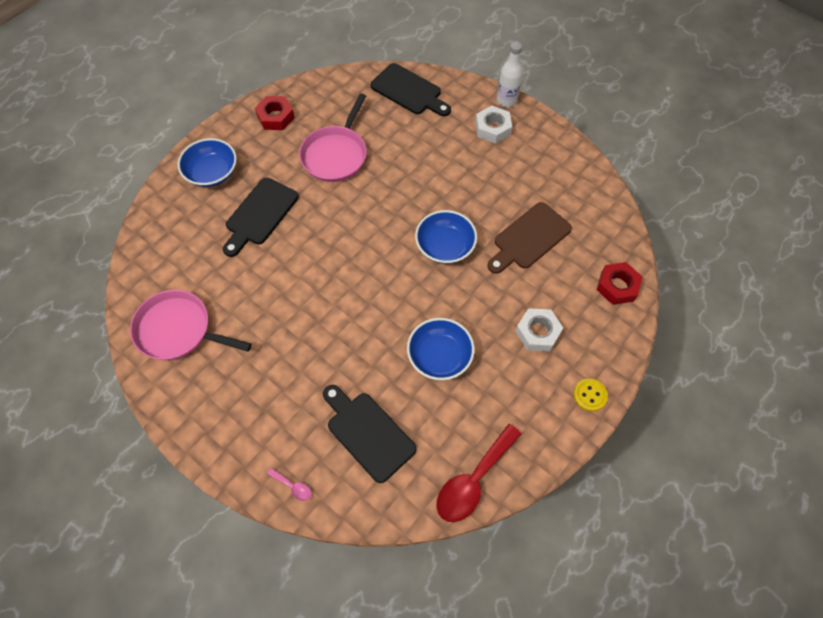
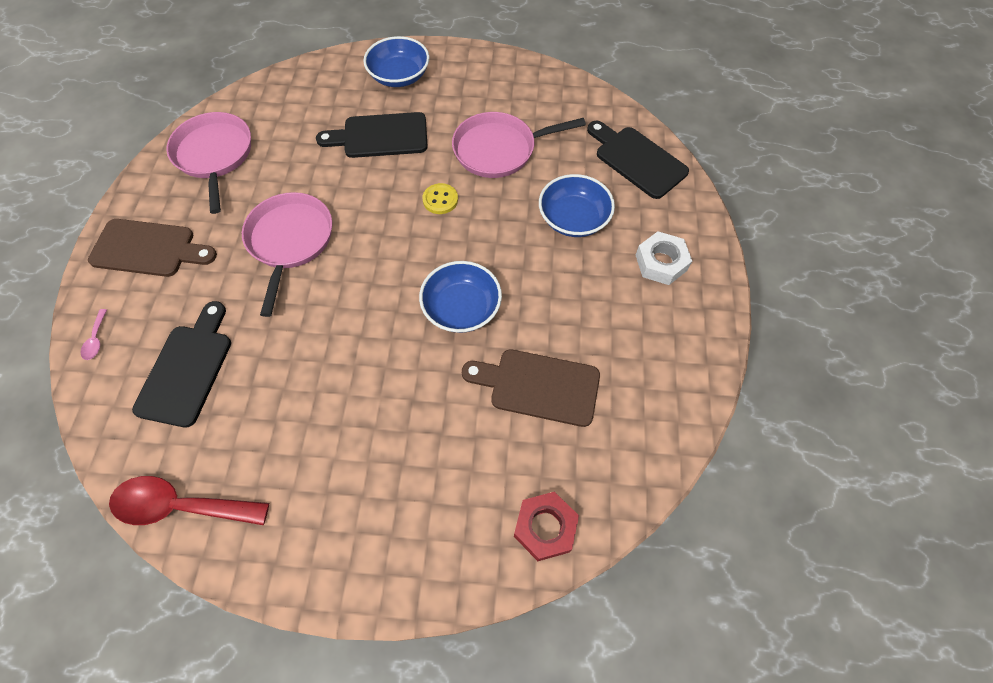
camera: 55 degrees right, 0 degrees up
red nut [255,96,295,130] -> none
black cutting board [371,63,451,116] -> black cutting board turned 135 degrees clockwise [587,121,689,199]
blue bowl [407,318,475,380] -> blue bowl moved to [539,174,615,237]
white bottle [497,42,523,107] -> none
white nut [515,308,563,351] -> none
yellow button [573,378,608,411] -> yellow button moved to [422,183,458,214]
none -> brown cutting board [88,219,217,277]
none -> pink pan [242,192,332,317]

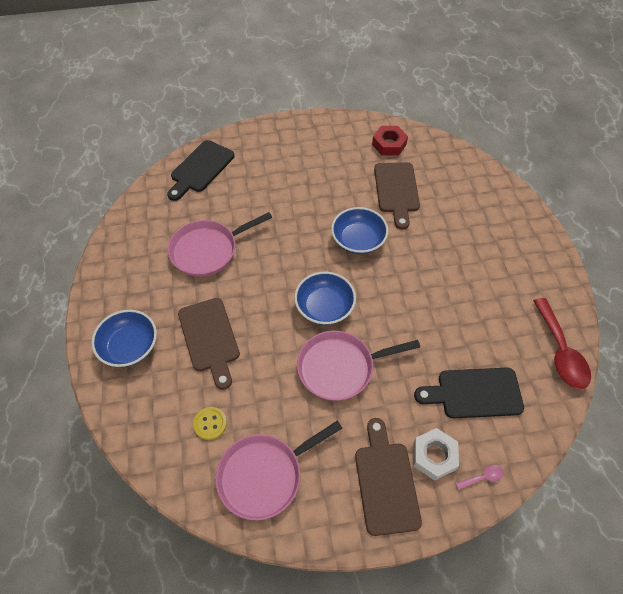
camera: 105 degrees left, 5 degrees down
black cutting board [316,112,428,158] -> brown cutting board [178,298,240,390]
yellow button [422,183,458,214] -> yellow button moved to [193,407,227,440]
pink pan [452,112,586,178] -> pink pan turned 90 degrees clockwise [168,212,272,277]
red nut [514,492,579,561] -> red nut moved to [372,126,408,156]
blue bowl [539,174,615,237] -> blue bowl moved to [294,272,356,325]
white nut [636,231,692,285] -> white nut moved to [413,428,459,481]

